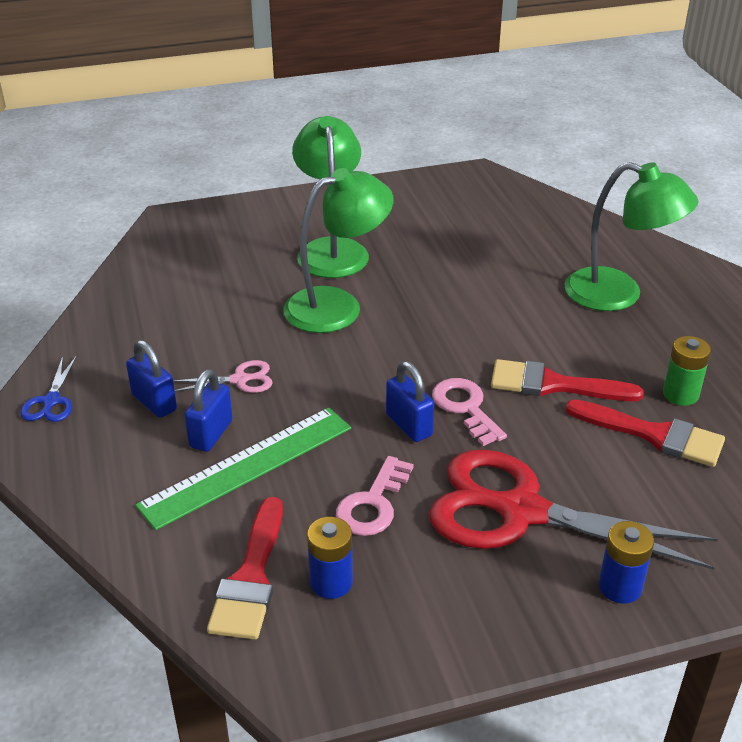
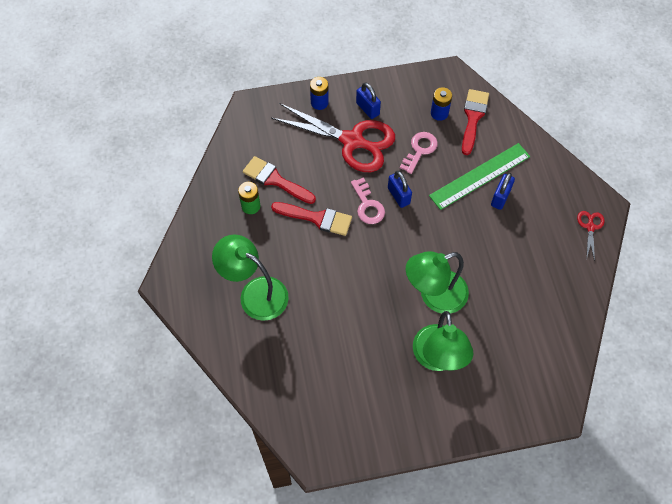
camera: 175 degrees left, 25 degrees up
blue scissors [20,355,77,422] -> red scissors [577,211,605,261]
blue padlock [126,340,177,418] -> blue padlock moved to [356,82,381,119]
pink scissors [173,360,273,393] -> none

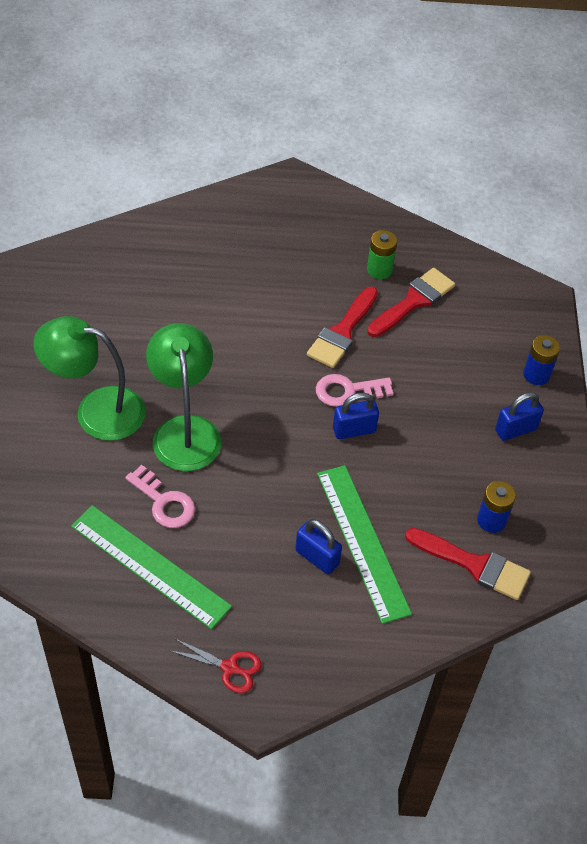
camera: 100 degrees right, 10 degrees down
green lamp [212,234,289,321] -> none
red scissors [271,103,395,172] -> none
pink key [400,132,438,174] -> pink key moved to [125,465,195,528]
none -> green ruler [71,505,232,629]

